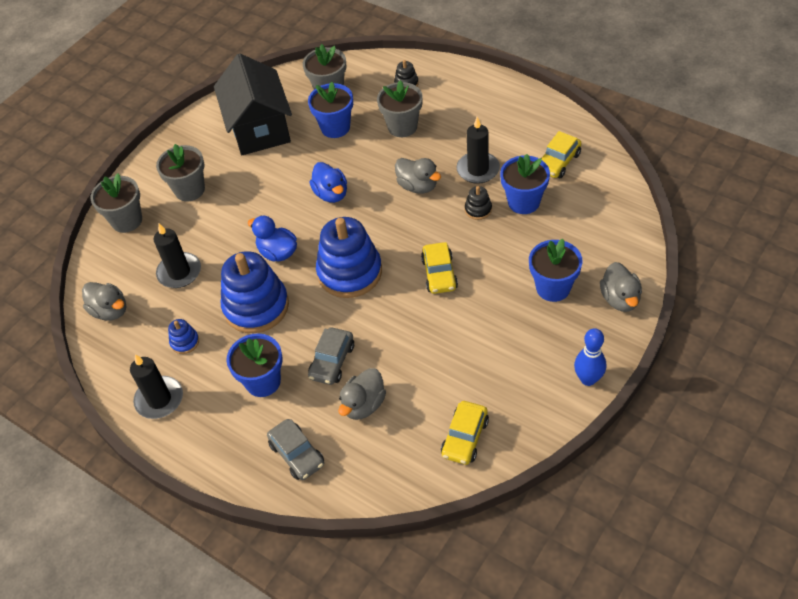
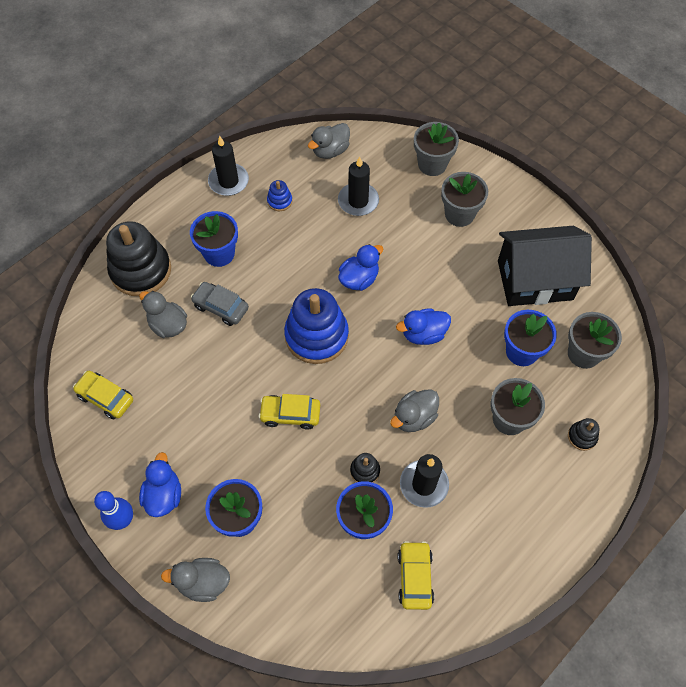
camera: 95 degrees right, 10 degrees up
blue stacking toy [221,251,289,333] -> none
grey car [267,419,324,480] -> black stacking toy [106,221,171,296]
yellow car [540,131,581,178] -> yellow car turned 45 degrees clockwise [398,541,434,610]
none -> blue duck [139,452,181,517]

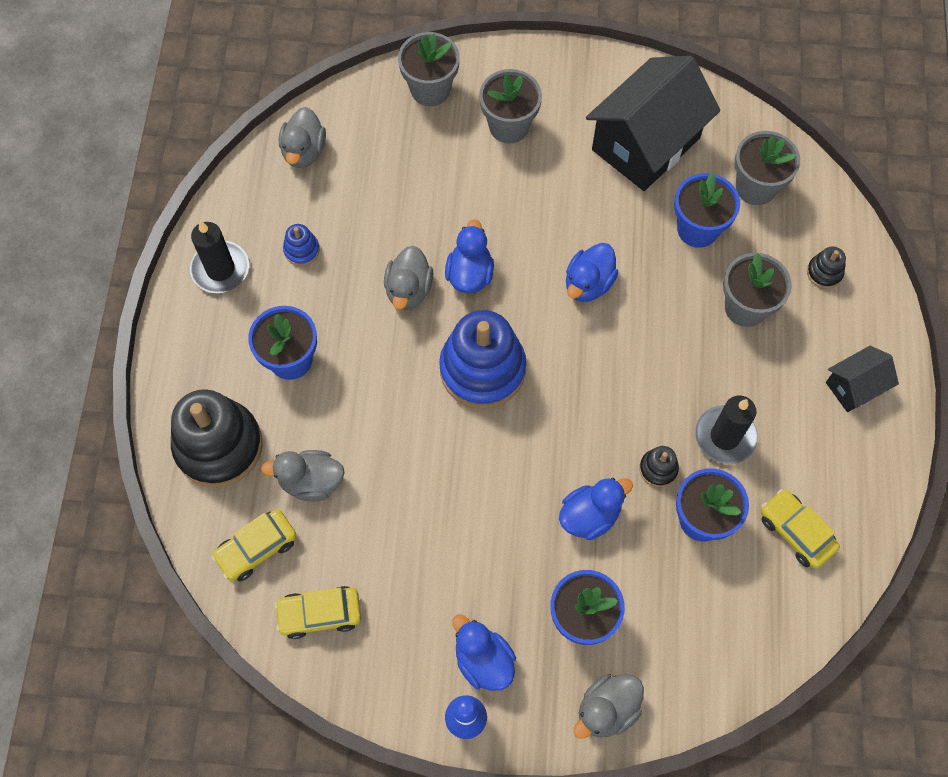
camera: 40 degrees left, 5 degrees up
grey car [191,282,249,326] -> none
yellow car [258,394,320,429] -> yellow car moved to [212,509,297,581]
black candle [338,156,379,216] -> none
grey duck [390,389,439,432] -> grey duck moved to [384,246,433,310]
none -> blue duck [559,478,633,540]
none -> black house [826,346,899,412]

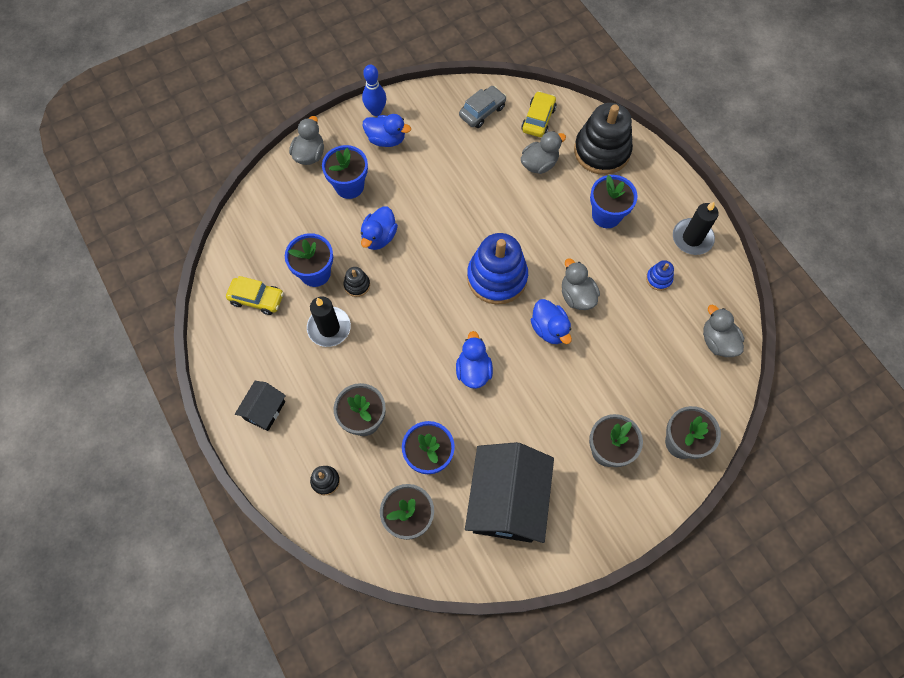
camera: 145 degrees right, 0 degrees up
yellow car [274,586,361,639] -> grey car [459,86,507,128]

